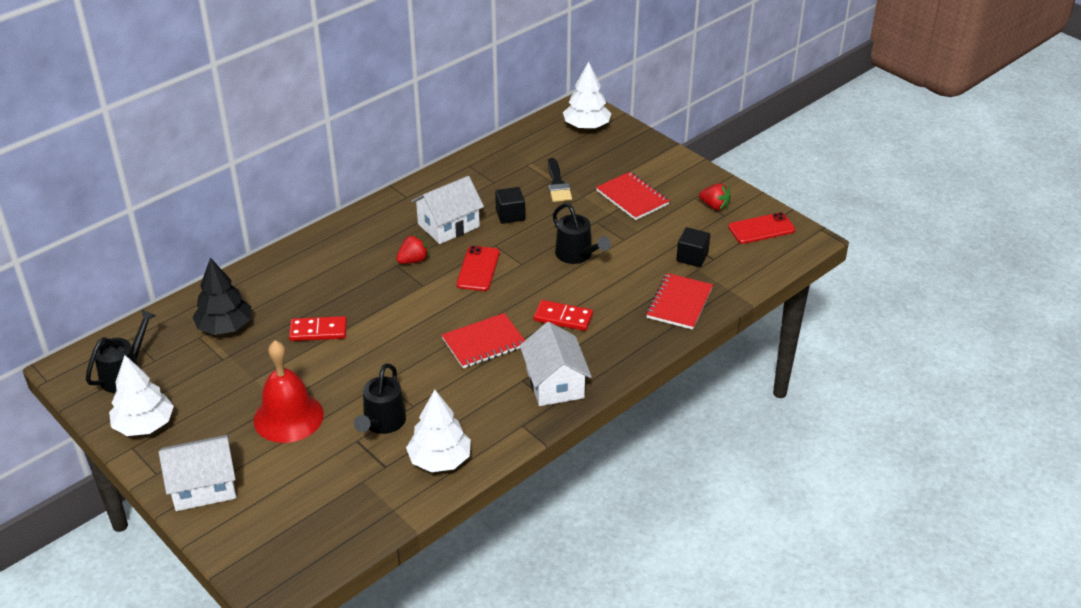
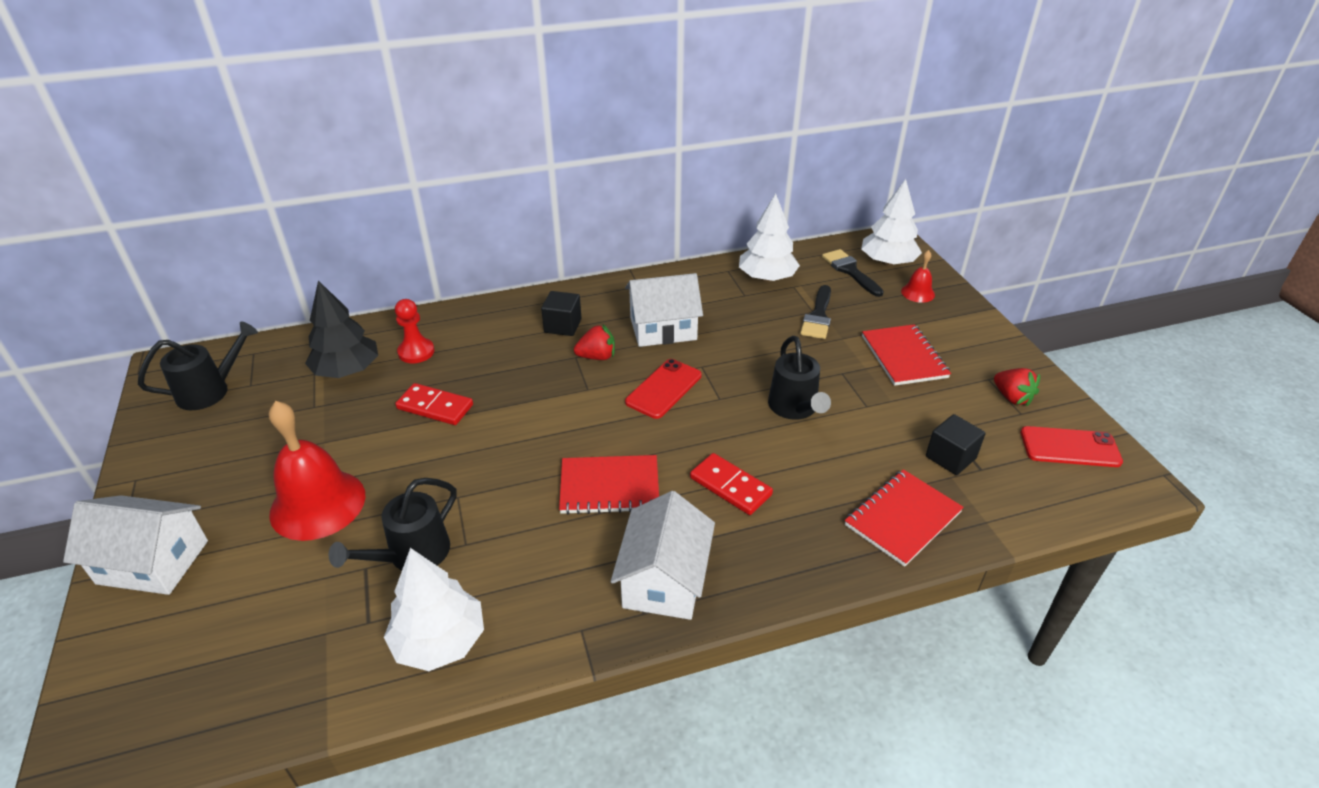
camera: 25 degrees right, 0 degrees up
white tree [109,355,174,436] -> white tree moved to [739,193,800,282]
black cube [495,187,525,224] -> black cube moved to [541,291,582,336]
none -> red pawn [395,299,434,363]
none -> black brush [822,249,884,297]
none -> red bell [901,250,935,303]

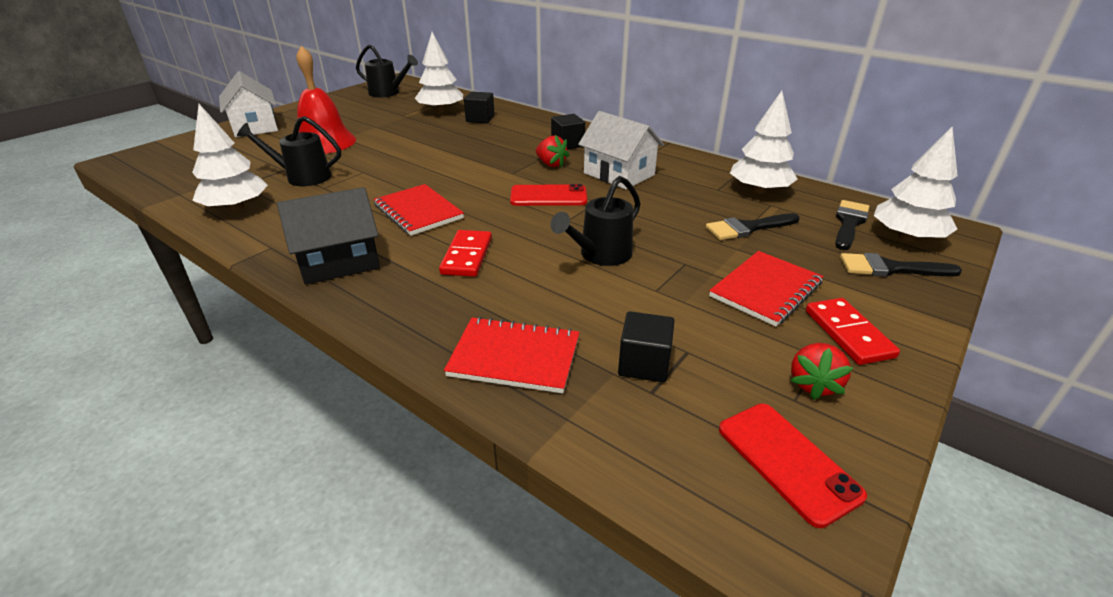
camera: 55 degrees right, 5 degrees down
black tree [305,280,378,378] -> white tree [415,32,463,113]
red pawn [395,299,434,363] -> black cube [464,92,495,123]
red domino [395,383,473,425] -> red domino moved to [806,298,900,365]
white house [611,491,715,620] -> black house [277,187,380,285]
red bell [901,250,935,303] -> black brush [840,253,962,277]

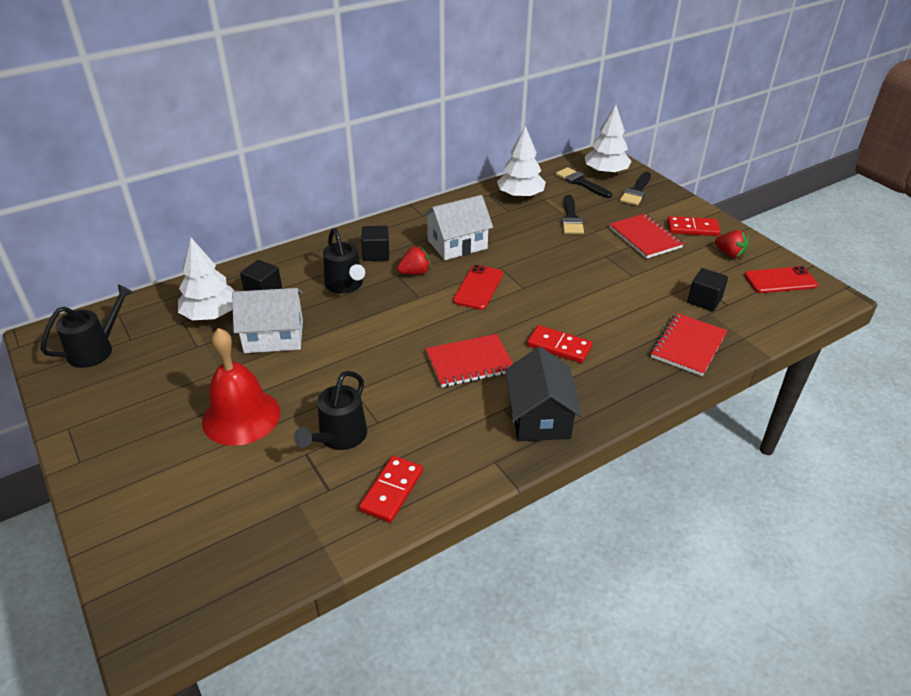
camera: 70 degrees left, 5 degrees up
white tree [192,104,268,211] -> red domino [359,456,423,522]
white house [219,71,278,137] -> white house moved to [232,288,303,353]
black watering can [550,176,641,266] -> black watering can moved to [323,228,365,293]

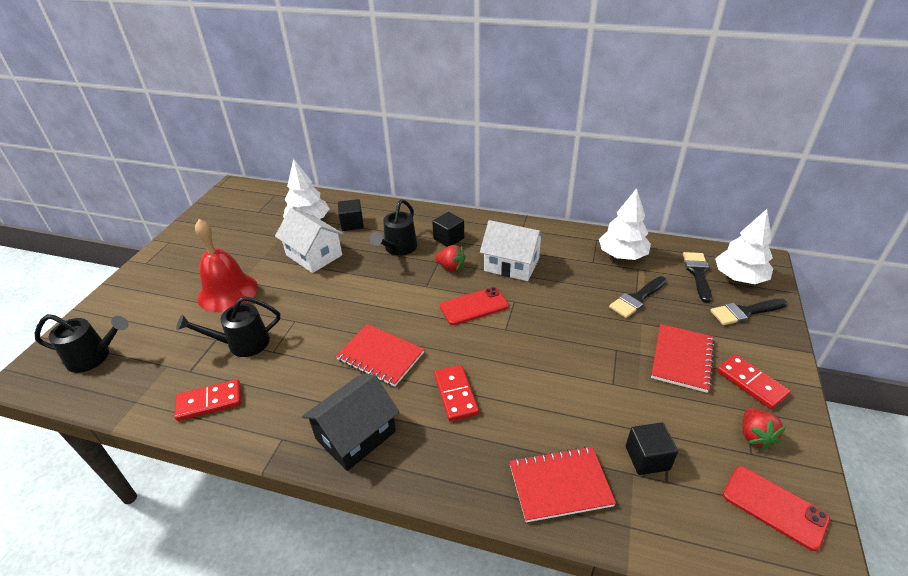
camera: 50 degrees right, 0 degrees up
black watering can [40,284,134,368] -> black watering can moved to [35,314,128,373]

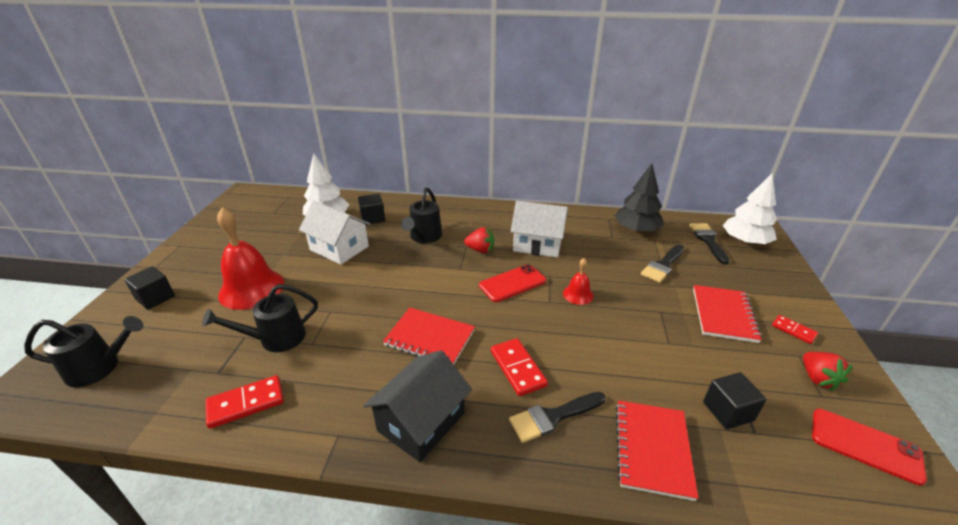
camera: 10 degrees left, 5 degrees down
black cube [432,212,464,247] -> black cube moved to [124,266,175,310]
red notebook [509,446,616,522] -> red notebook turned 60 degrees counterclockwise [615,400,698,501]
white tree [599,188,651,260] -> black tree [615,163,664,233]
black brush [710,299,787,325] -> black brush moved to [509,392,606,443]
red domino [717,354,791,409] -> red domino [772,315,818,344], size x0.62
none -> red bell [563,258,594,305]

